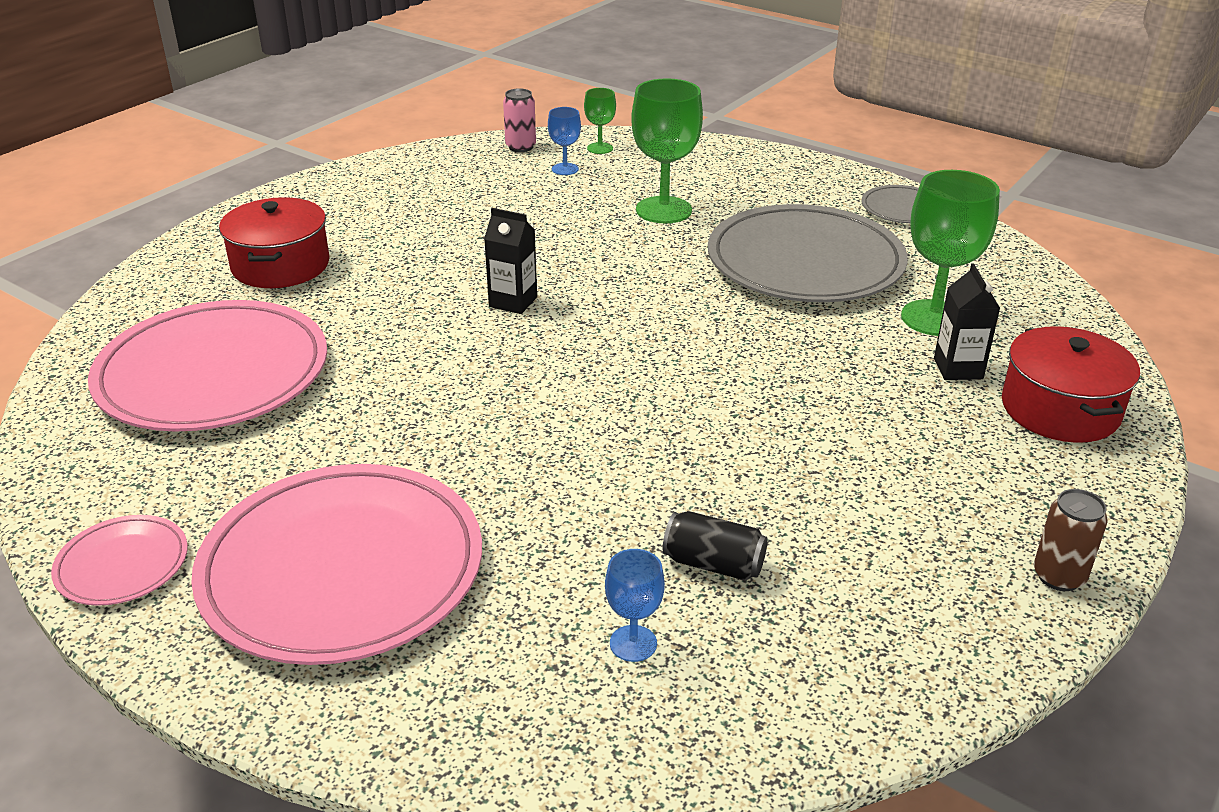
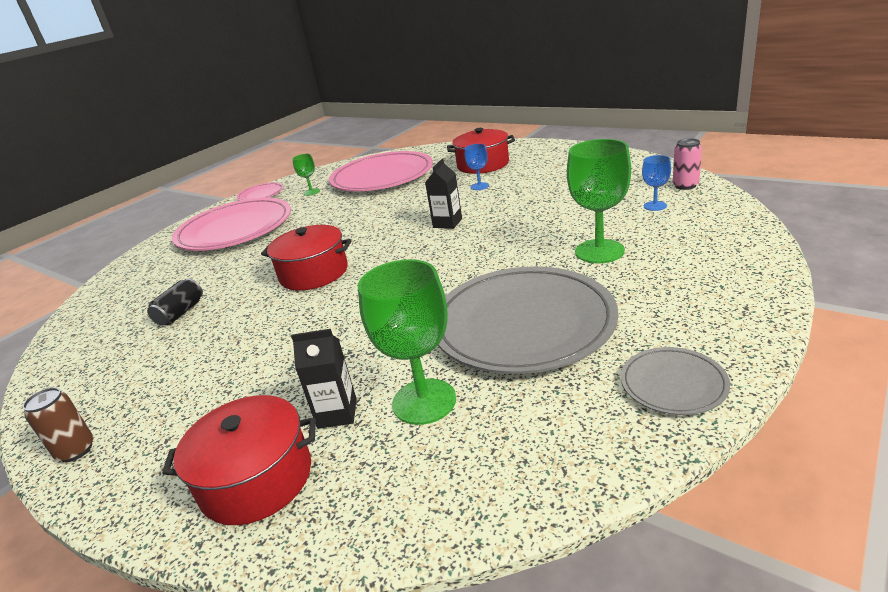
camera: 95 degrees right, 5 degrees down
green goblet [584,88,616,154] -> green goblet moved to [292,154,320,196]
blue goblet [605,549,665,662] -> blue goblet moved to [465,144,489,190]
none -> red pot [261,225,352,290]

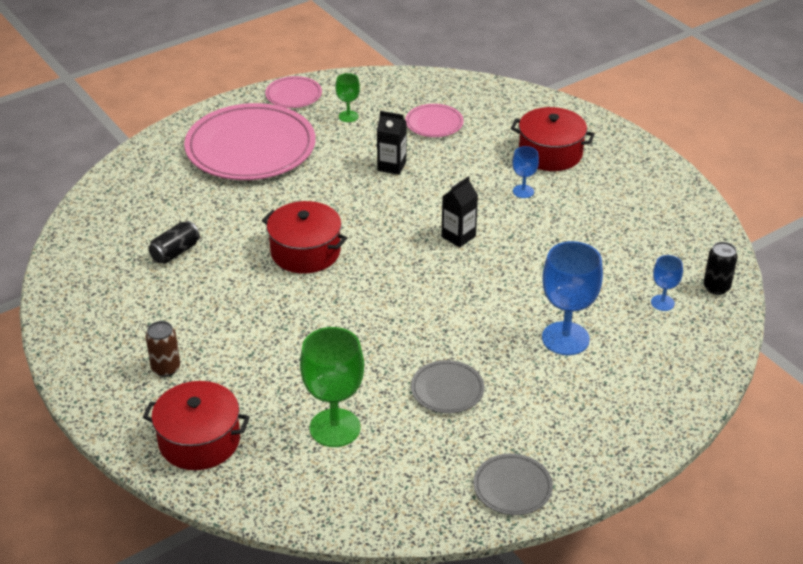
camera: 15 degrees right, 10 degrees up
brown can [23,387,93,462] -> brown can moved to [146,321,180,377]
black carton [291,329,357,429] -> black carton moved to [377,111,406,175]
pink plate [329,151,433,191] -> pink plate [405,104,464,137], size x0.46
grey plate [438,266,618,374] -> grey plate [411,360,484,414], size x0.46
green goblet [567,139,631,263] -> blue goblet [542,241,603,355]
pink can [673,138,702,190] -> black can [703,242,738,295]

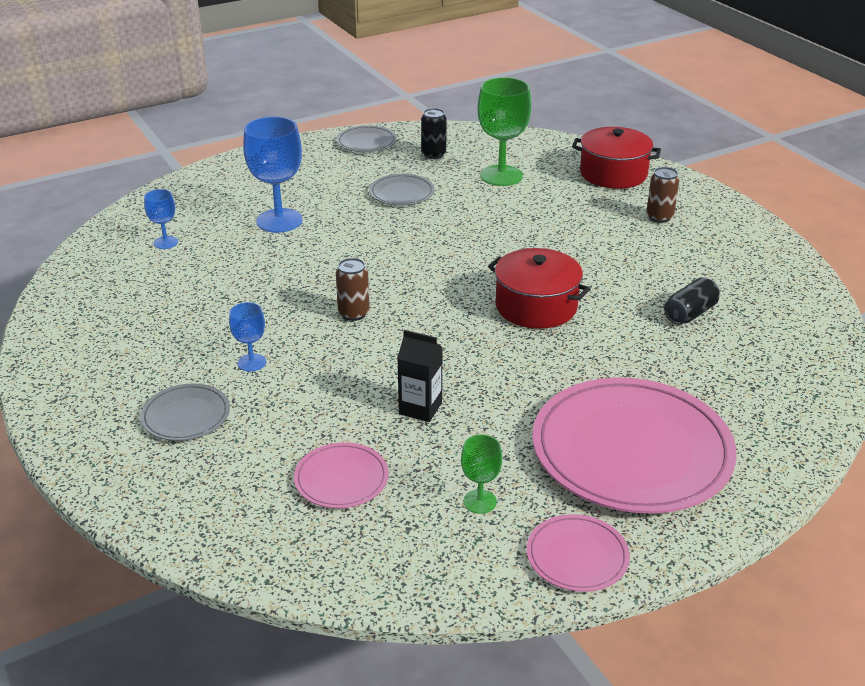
camera: 175 degrees left, 5 degrees down
black carton [441,176,478,247] -> brown can [336,258,370,321]
red pot [511,107,595,171] -> grey plate [140,384,230,441]
black can [703,242,738,295] -> black can moved to [421,108,447,159]

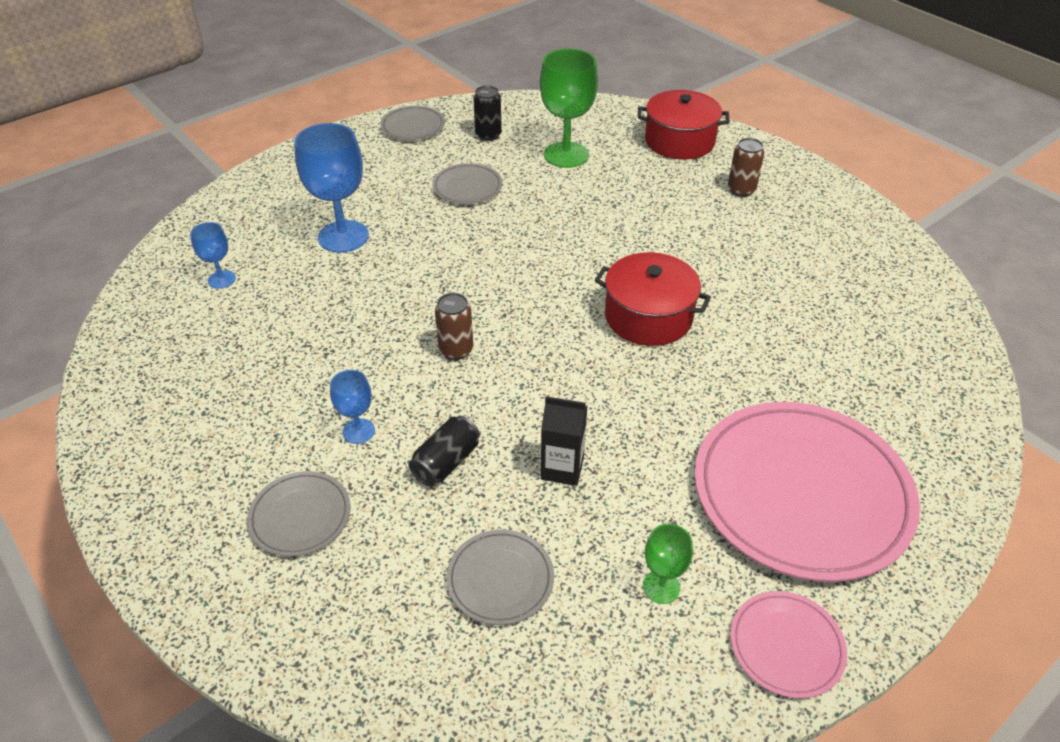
camera: 10 degrees left, 10 degrees up
pink plate [294,442,389,508] -> grey plate [446,529,554,625]
black can [664,277,720,325] -> black can moved to [408,416,480,486]

